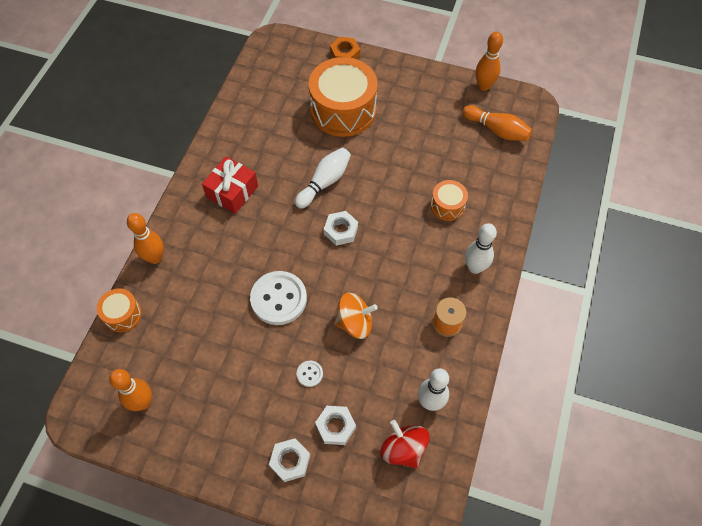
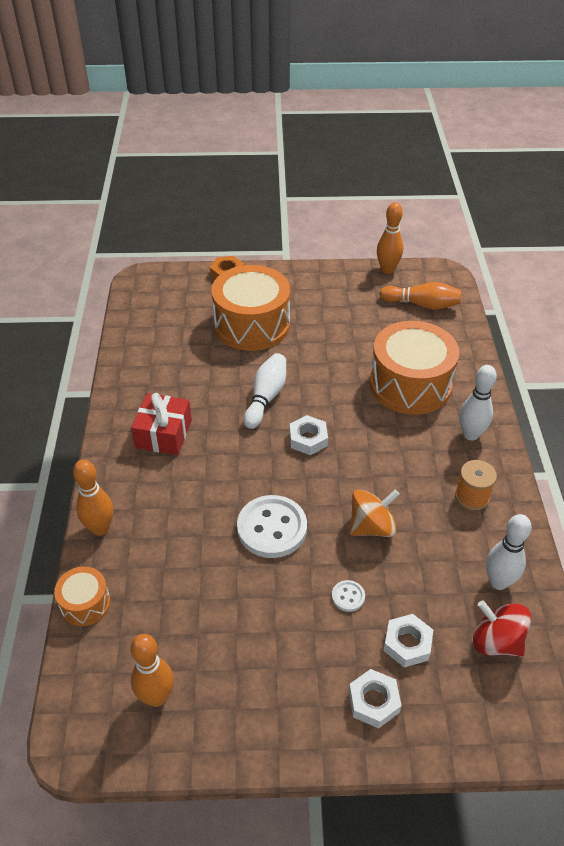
camera: 20 degrees left, 15 degrees down
orange drum [431,180,468,221] -> orange drum [370,321,459,415], size x2.07

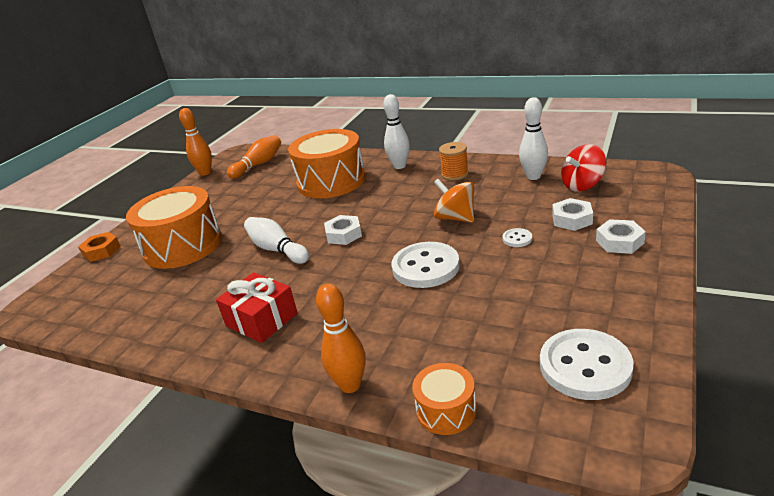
camera: 60 degrees left, 15 degrees down
orange bowling pin [131,634,174,707] -> white button [540,329,634,400]
orange spinning top [350,490,400,537] -> orange spinning top turned 45 degrees counterclockwise [434,179,474,223]

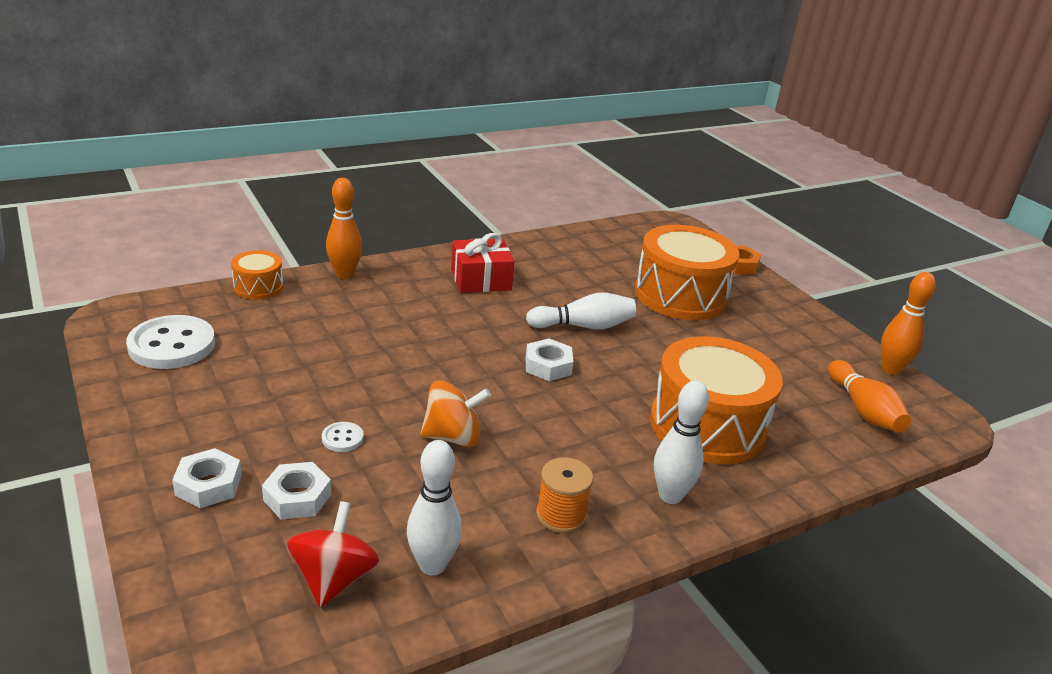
camera: 120 degrees right, 0 degrees up
white button [392,242,460,288] -> none

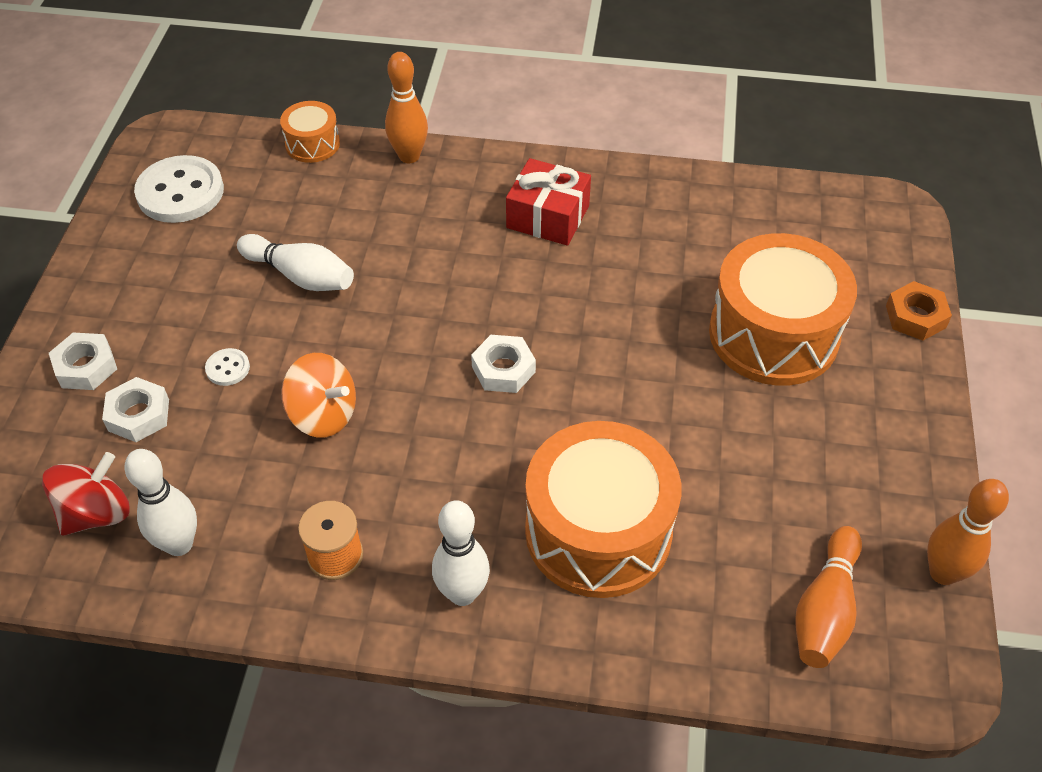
camera: 40 degrees right, 20 degrees up
white bowling pin [526,292,636,330] -> white bowling pin moved to [237,234,354,291]

